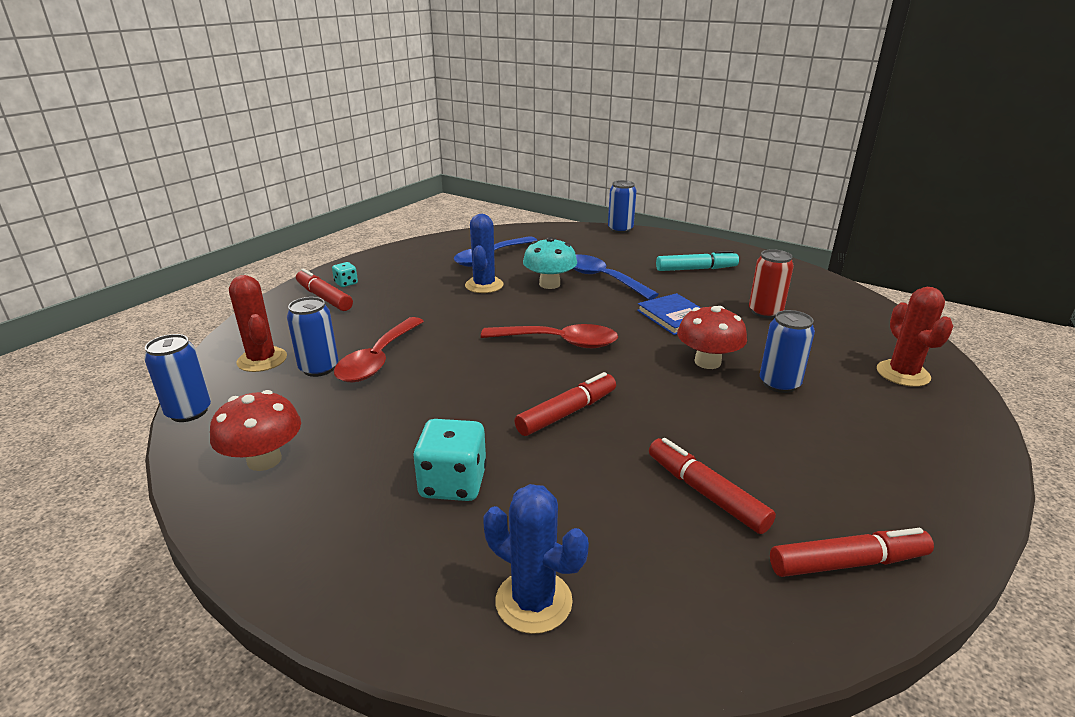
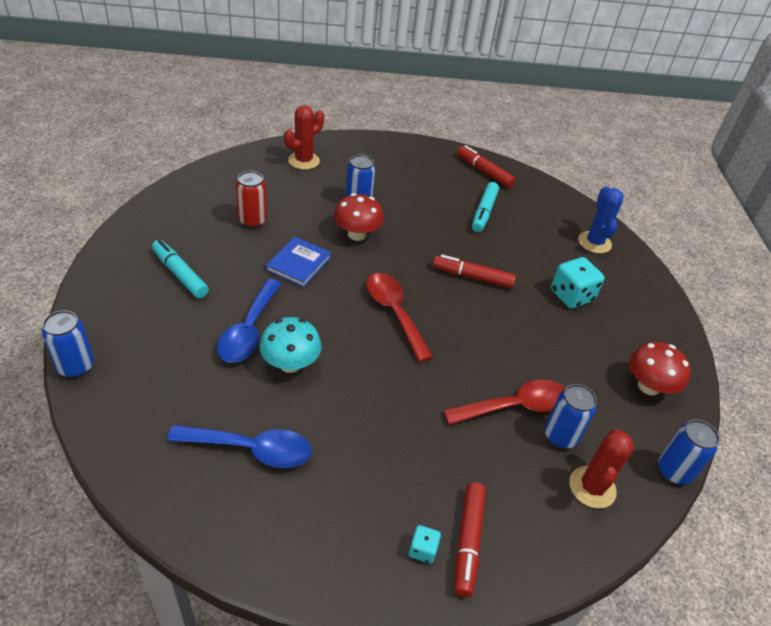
camera: 130 degrees left, 15 degrees up
blue cactus [465,214,504,293] -> none
red marker [649,438,776,534] -> turquoise marker [472,182,499,232]

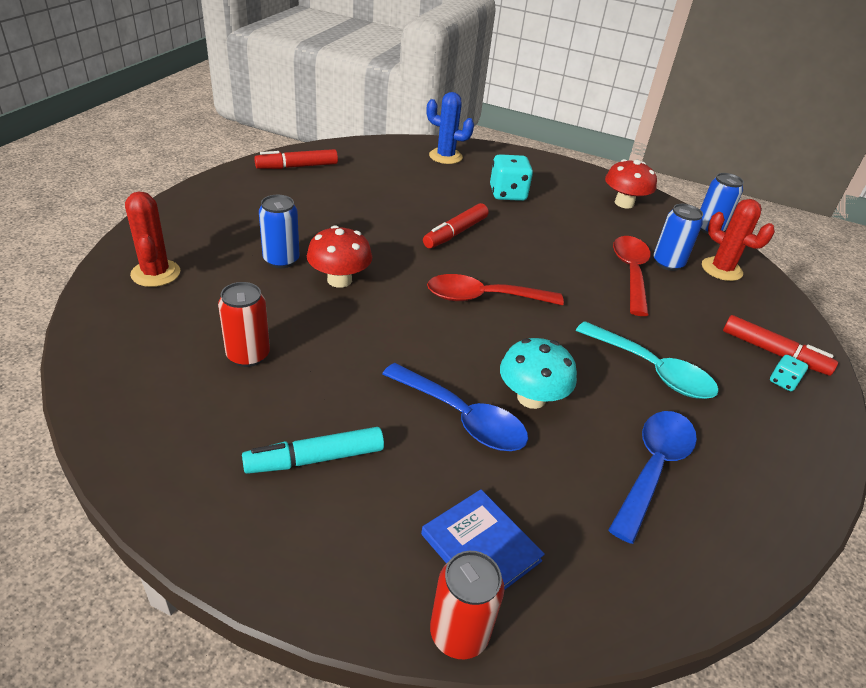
camera: 65 degrees left, 5 degrees down
blue can [42,310,94,378] -> red can [430,551,504,659]
blue book [265,237,331,288] -> blue book moved to [421,489,545,590]
turquoise marker [472,182,499,232] -> none
none -> turquoise spoon [576,321,719,399]

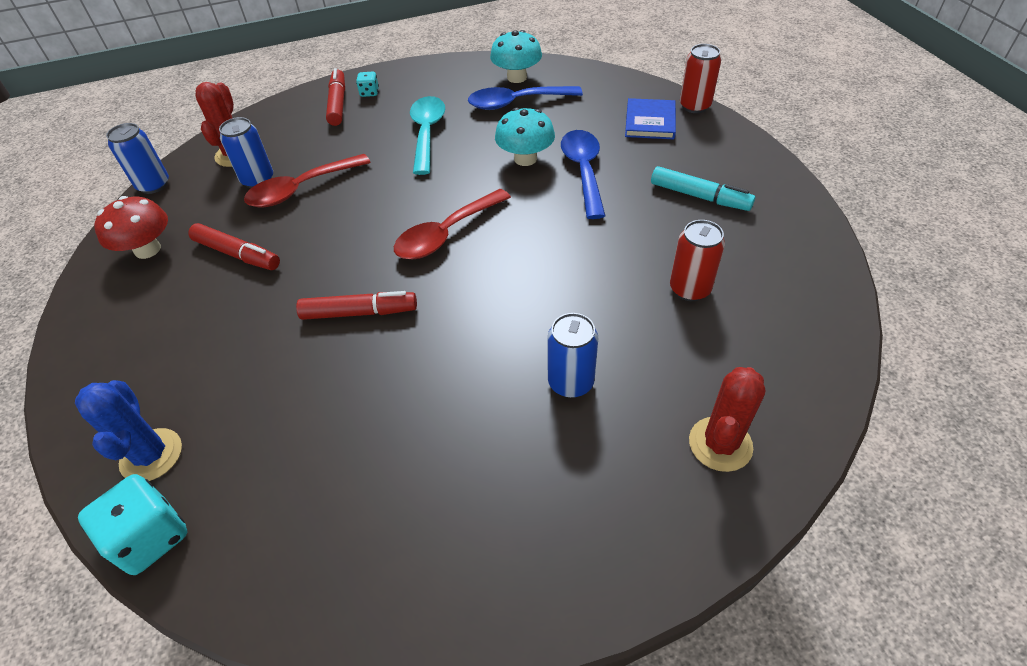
camera: 125 degrees left, 10 degrees up
red marker [254,149,338,169] -> red marker moved to [188,223,280,270]
red mushroom [307,225,372,288] -> none
red spoon [427,274,564,305] -> red spoon turned 90 degrees clockwise [394,189,511,260]
turquoise dice [490,154,533,201] -> turquoise dice moved to [78,474,188,575]
none -> turquoise mushroom [490,30,542,83]

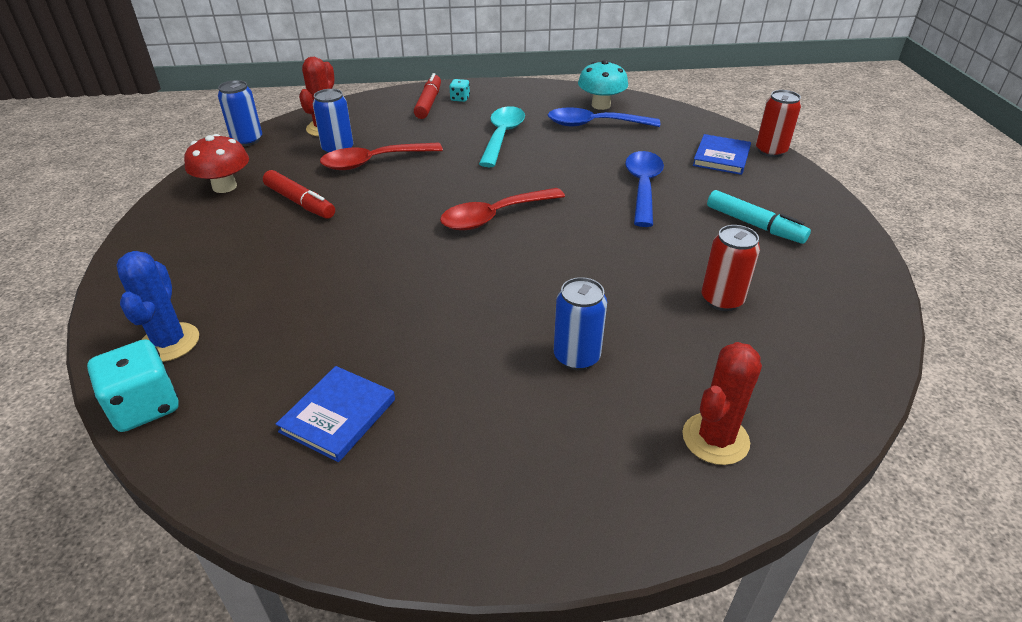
camera: 10 degrees right, 10 degrees down
red marker [296,291,417,320] -> none
turquoise mushroom [495,107,555,166] -> none
none -> blue book [276,366,395,462]

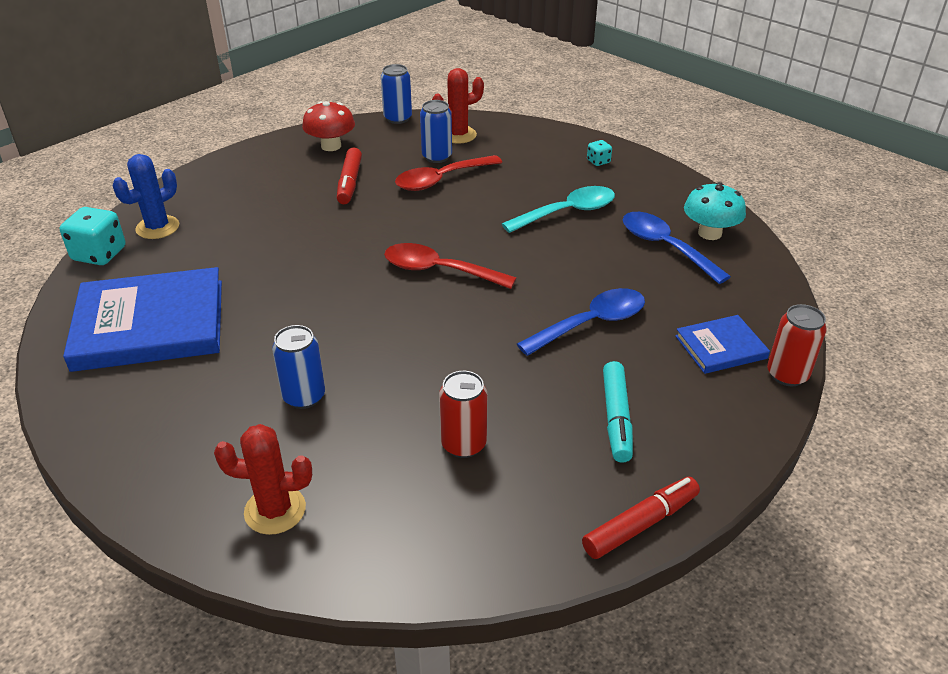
camera: 50 degrees right, 0 degrees up
blue book [276,366,395,462] -> blue book [63,267,222,372], size x2.01
red spoon [320,142,443,170] -> red spoon turned 60 degrees counterclockwise [395,155,502,191]
red marker [414,73,441,119] -> red marker moved to [582,476,700,559]

